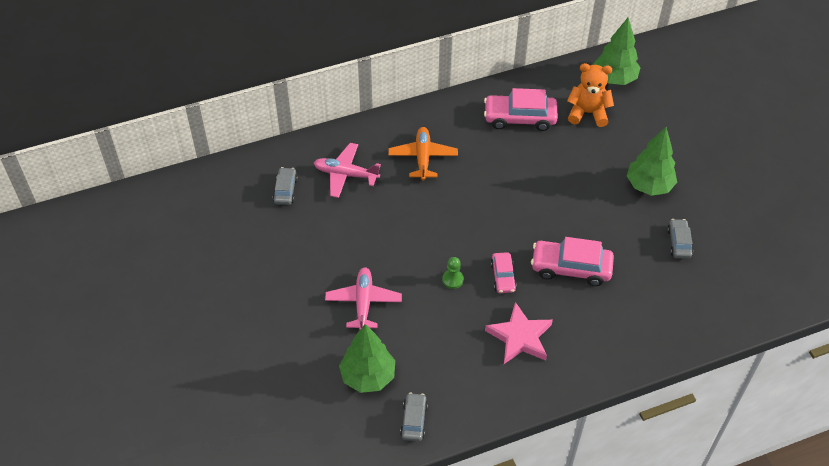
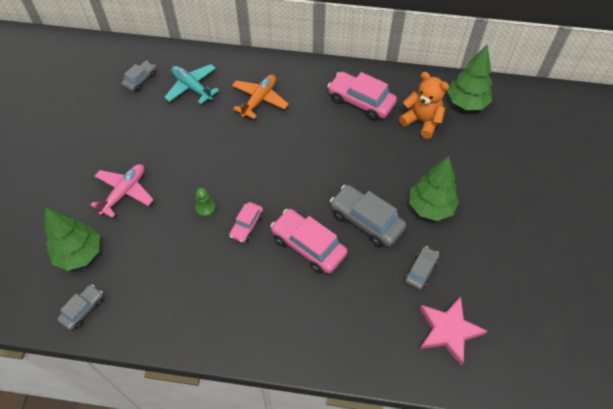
camera: 30 degrees right, 5 degrees up
pink plane [314,143,381,198] -> turquoise plane [164,64,219,104]
pink star [485,302,553,364] -> pink star moved to [420,297,487,366]
none -> grey car [330,185,406,247]

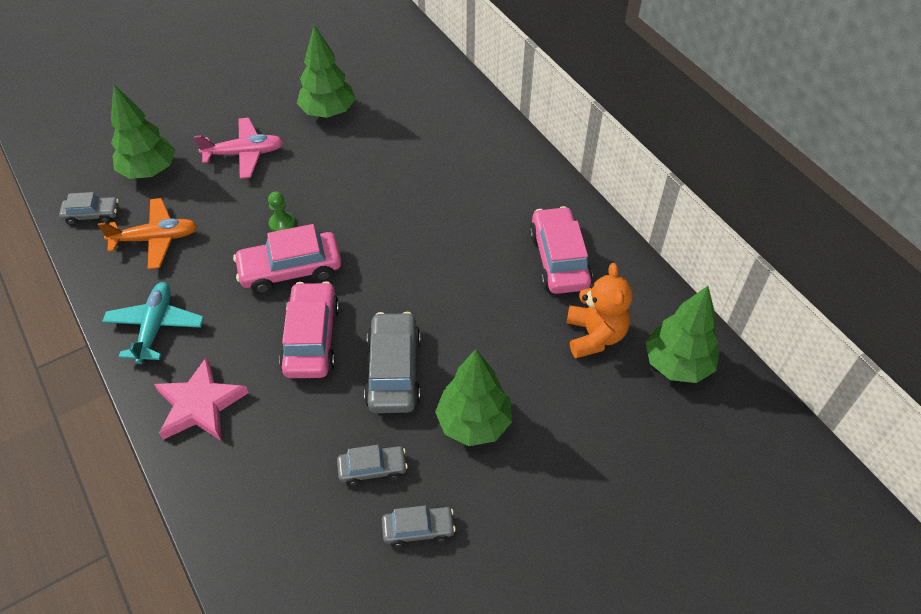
camera: 50 degrees right, 5 degrees down
grey car [121,61,156,92] -> grey car moved to [382,505,456,548]
turquoise plane [164,64,219,104] -> turquoise plane moved to [102,282,204,364]
pink car [229,202,263,243] -> pink car [233,224,341,294], size x1.75
orange plane [232,74,289,119] -> orange plane moved to [98,198,197,269]
pink star [420,297,487,366] -> pink star moved to [154,357,249,441]
none -> green tree [297,24,356,118]

